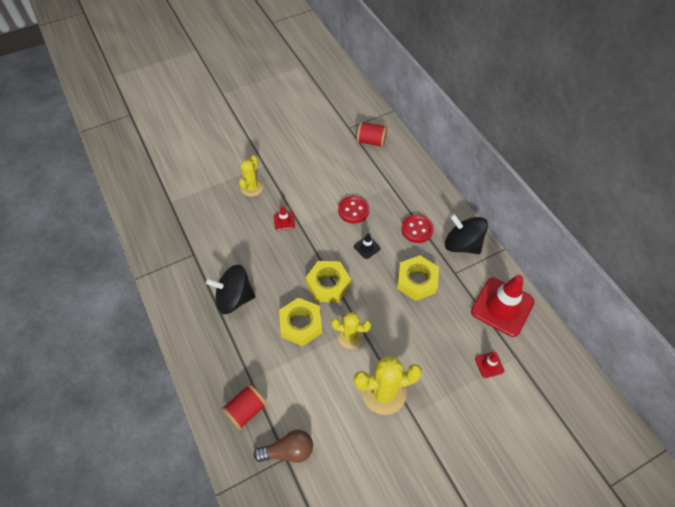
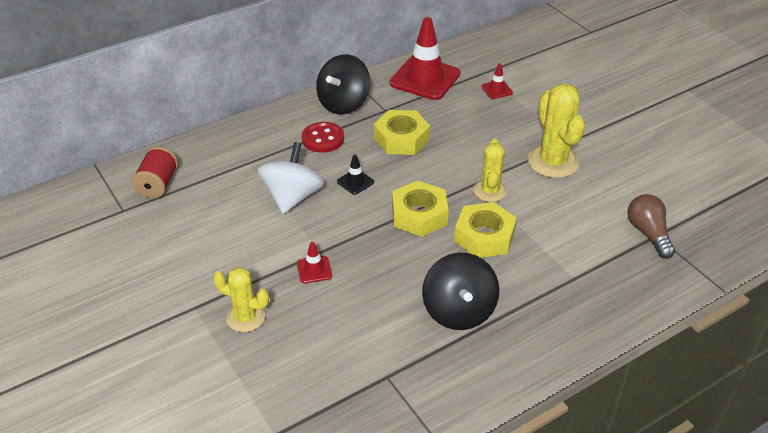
camera: 95 degrees left, 15 degrees down
red spool [221,384,267,430] -> none
red button [338,196,369,223] -> white spinning top [257,142,324,214]

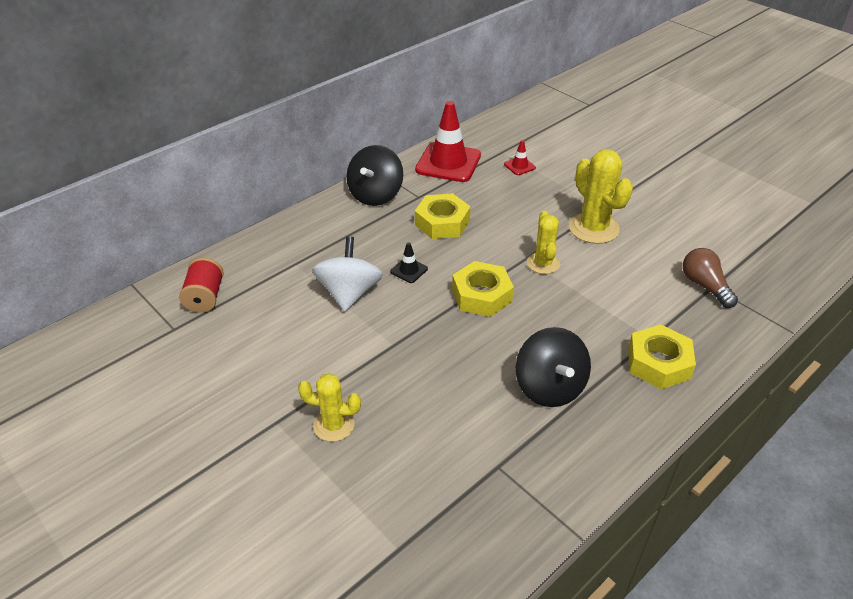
camera: 10 degrees left, 0 degrees up
red traffic cone [297,242,332,283] -> none
red button [302,122,344,153] -> none
yellow nut [454,202,517,258] -> yellow nut moved to [628,324,696,389]

